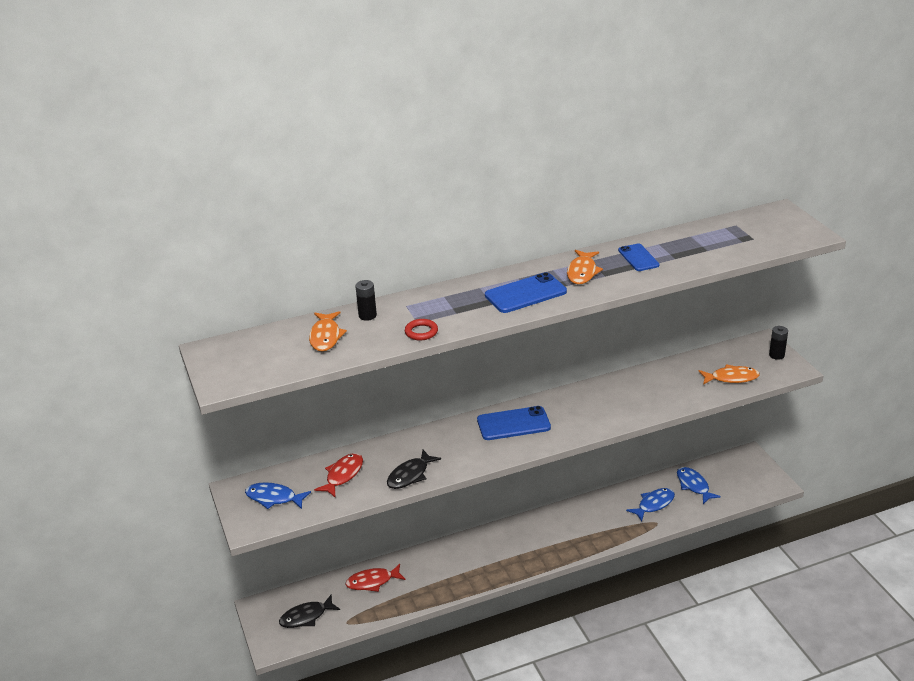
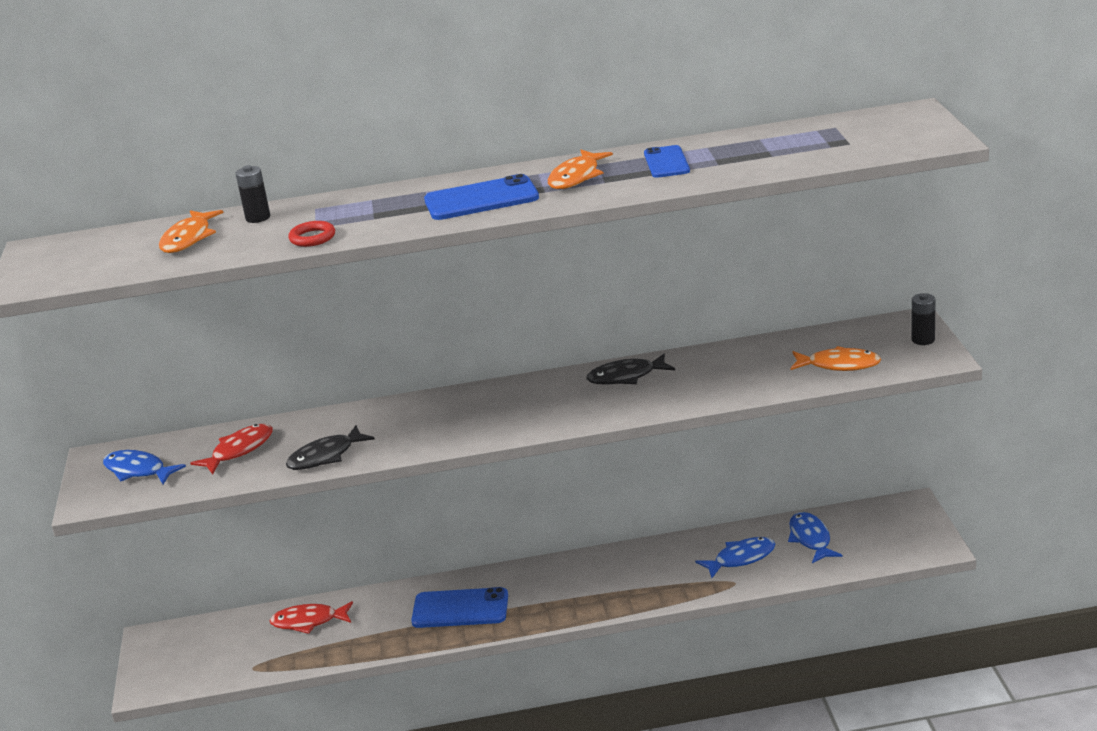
camera: 15 degrees right, 5 degrees down
black fish [279,595,340,628] -> black fish moved to [587,353,675,385]
blue phone [477,406,551,440] -> blue phone moved to [411,587,508,628]

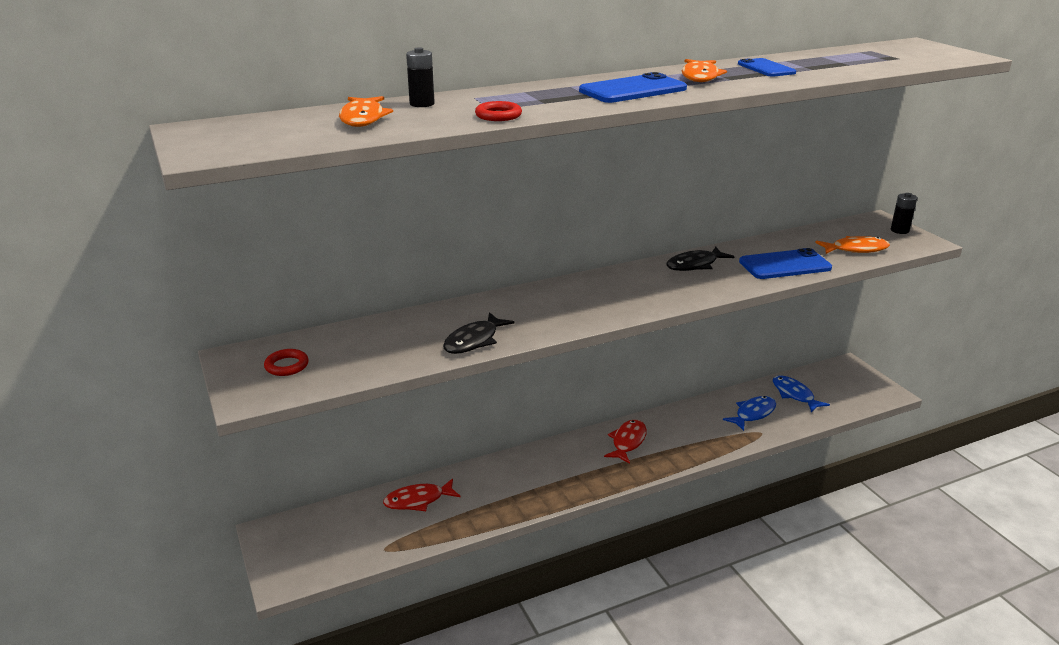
camera: 20 degrees left, 0 degrees up
blue fish [103,450,186,484] -> red ring [264,349,309,376]
red fish [190,424,273,475] -> red fish moved to [604,420,647,464]
blue phone [411,587,508,628] -> blue phone moved to [739,248,832,279]

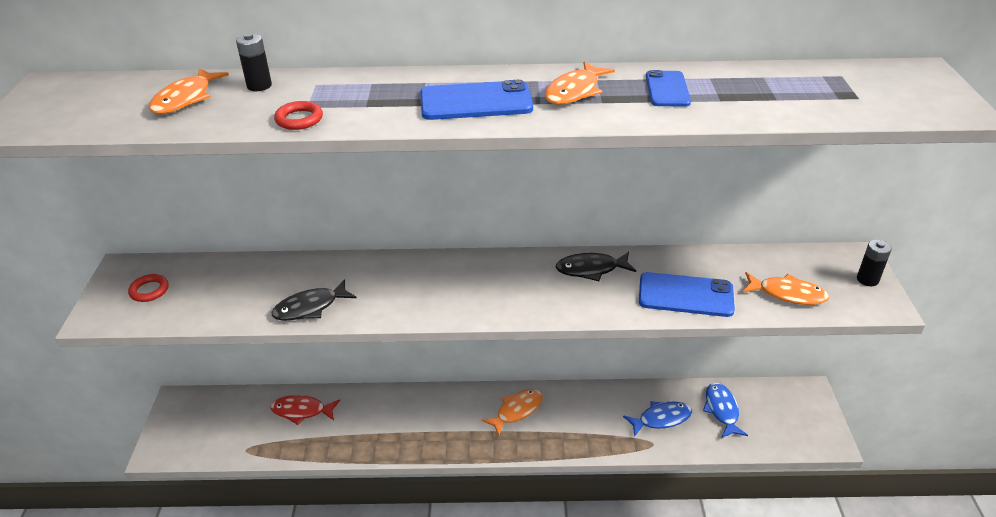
camera: 25 degrees right, 10 degrees up
red fish [604,420,647,464] -> orange fish [481,389,542,435]

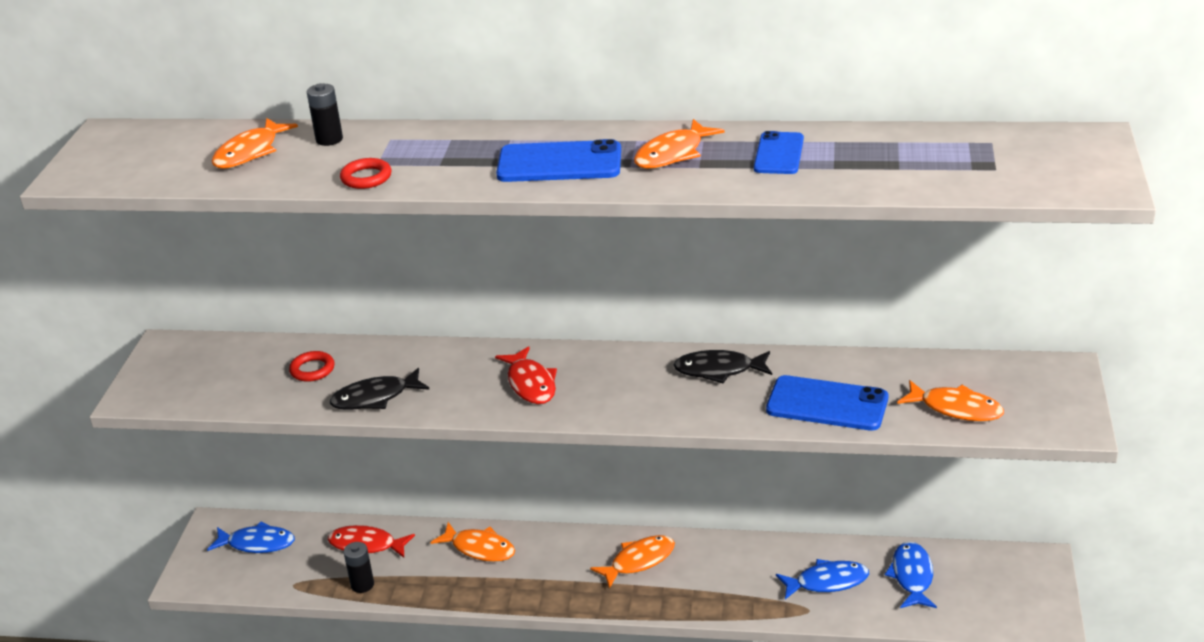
camera: 10 degrees right, 5 degrees down
red ring [128,274,169,302] -> red ring moved to [289,351,335,382]
black battery [857,240,892,286] -> black battery moved to [343,542,374,593]
none -> blue fish [207,522,295,553]
none -> orange fish [431,522,515,562]
none -> red fish [495,346,557,404]

